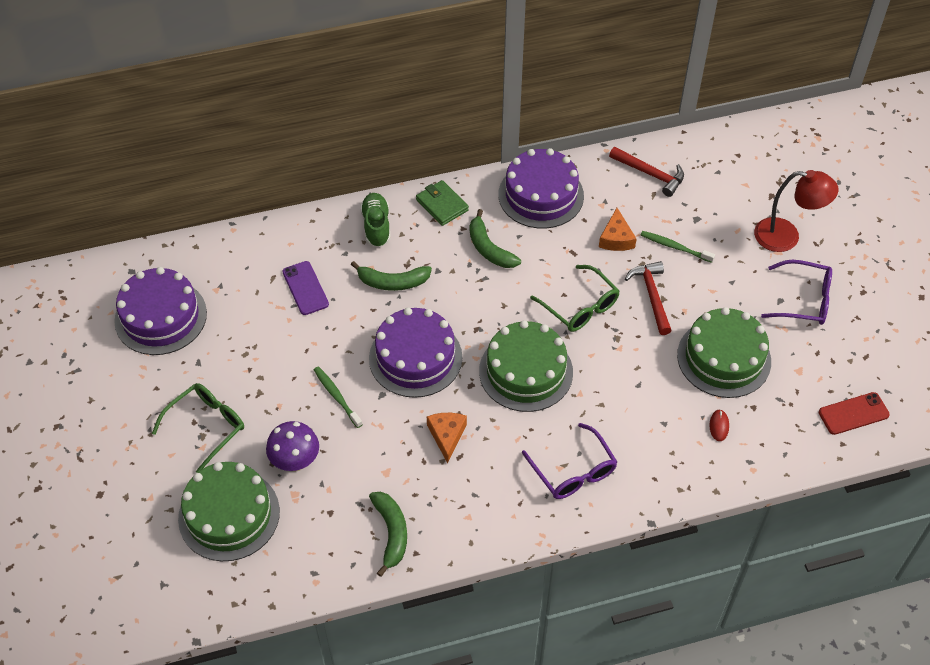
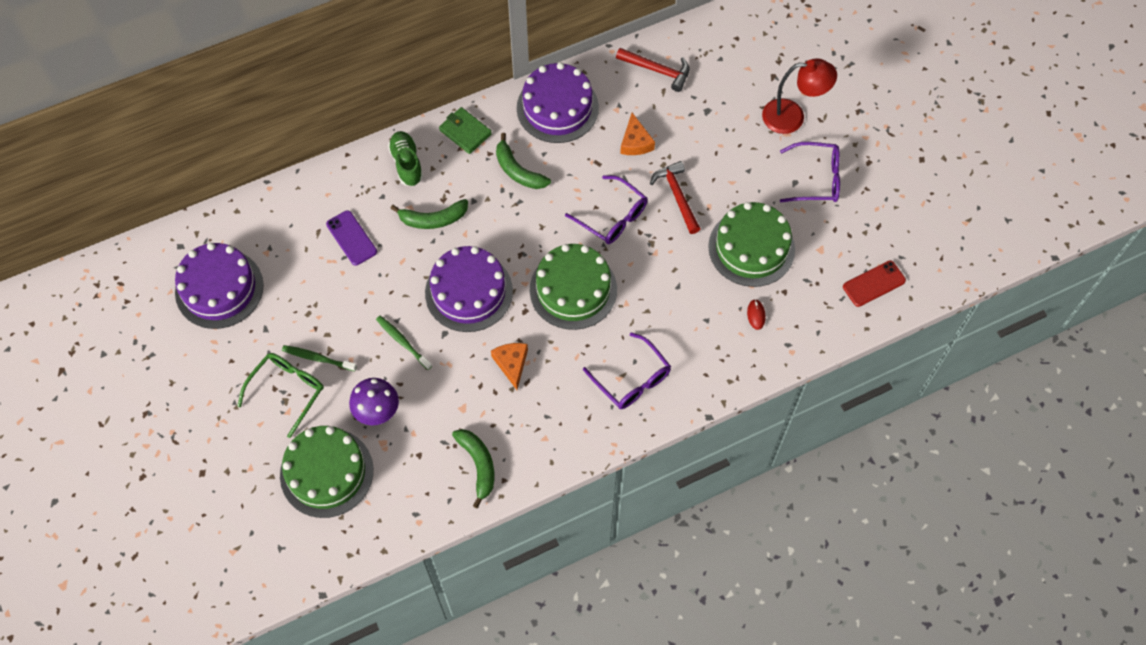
camera: 10 degrees left, 10 degrees up
green glasses [530,265,619,332] -> purple glasses [565,175,648,244]
green toothbrush [641,231,715,263] -> green toothbrush moved to [282,345,357,371]

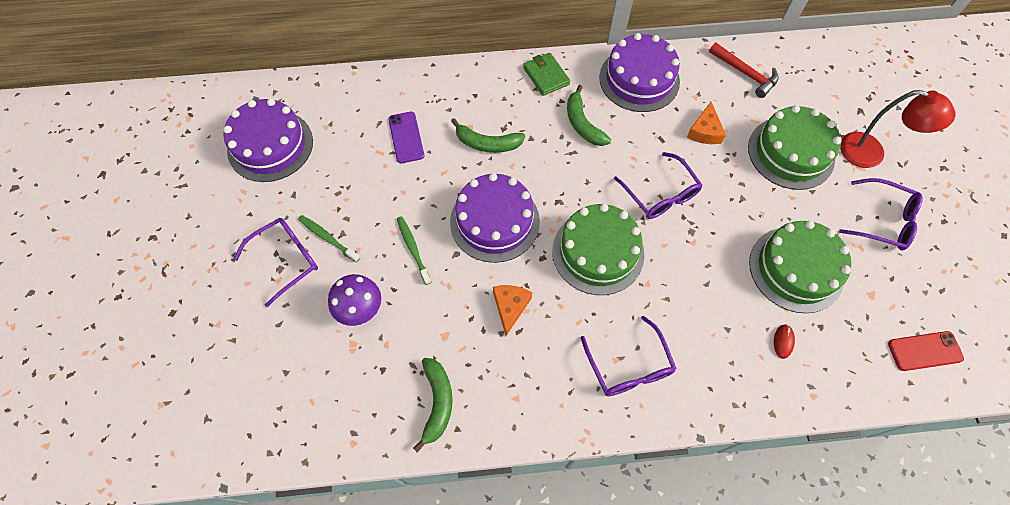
camera: 20 degrees right, 0 degrees up
green glasses [237,353,324,438] -> purple glasses [234,218,318,307]
green cake [280,426,374,518] -> green cake moved to [748,105,841,190]
green shoe [388,131,423,186] -> none
red hammer [650,161,700,234] -> none

